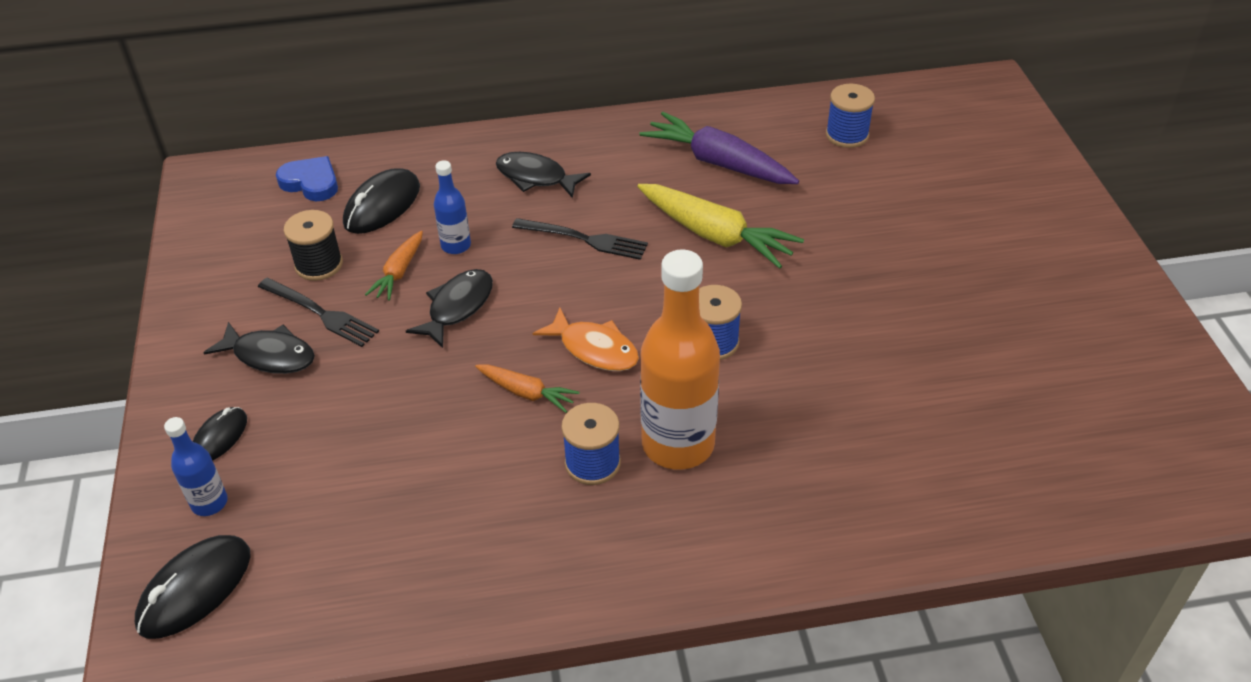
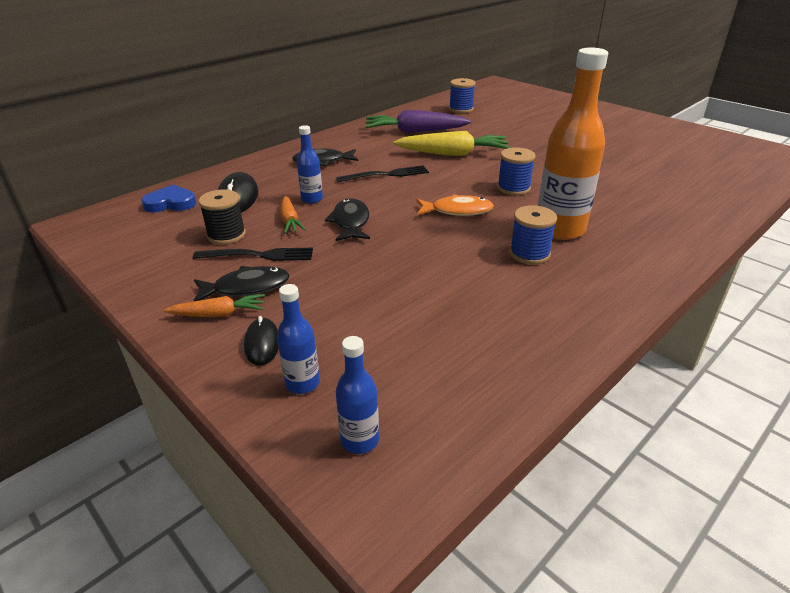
camera: 35 degrees left, 10 degrees down
black mouse [135,535,251,639] -> blue bottle [336,336,379,454]
orange carrot [475,364,580,413] -> orange carrot moved to [164,294,265,317]

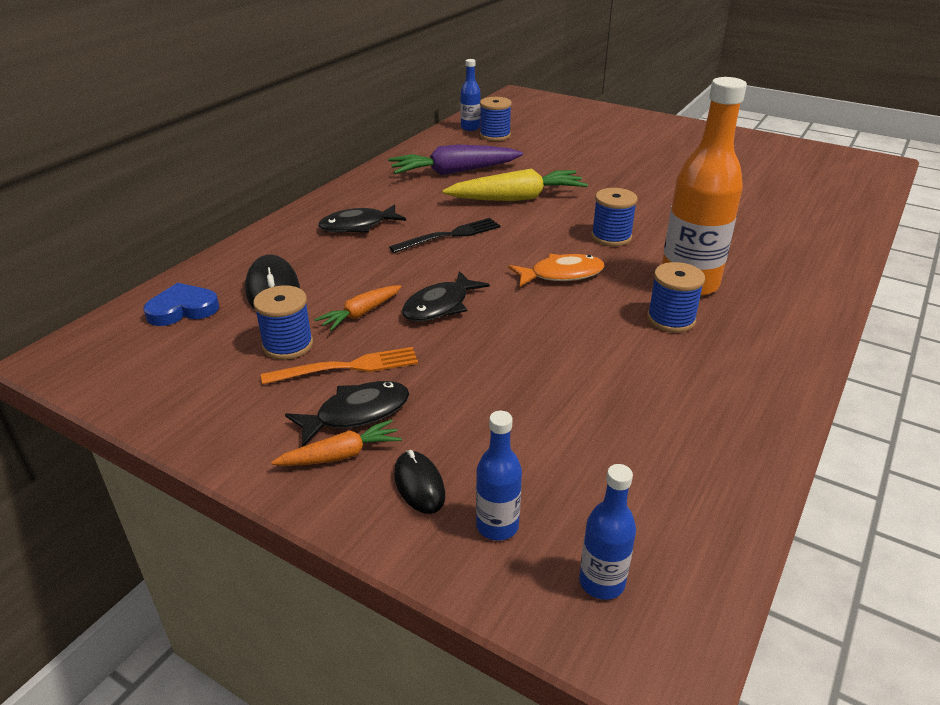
camera: 15 degrees left, 0 degrees up
black fork [193,248,313,261] -> orange fork [261,347,418,385]
black spool [199,189,246,245] -> blue spool [253,285,313,360]
orange carrot [280,196,306,234] -> orange carrot turned 75 degrees clockwise [314,285,402,331]
blue bottle [297,125,323,204] -> blue bottle moved to [460,59,481,131]
black fish [325,198,370,241] -> black fish turned 120 degrees counterclockwise [402,271,489,322]

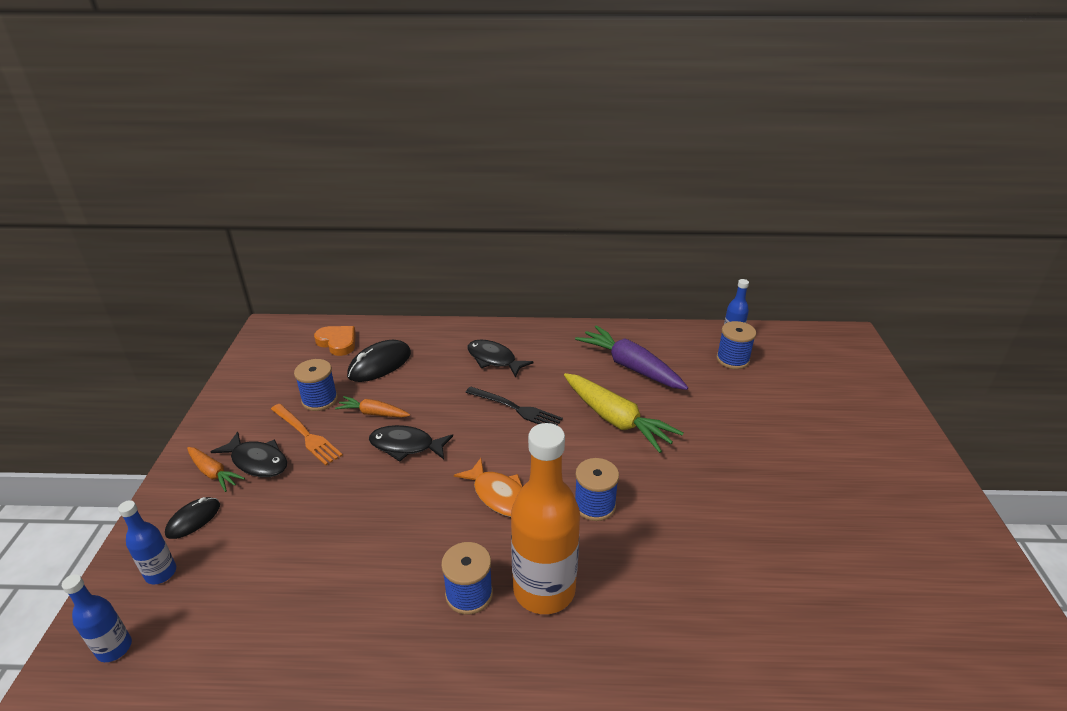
camera: 60 degrees right, 0 degrees up
blue heart [143,283,219,326] -> orange heart [314,326,356,356]

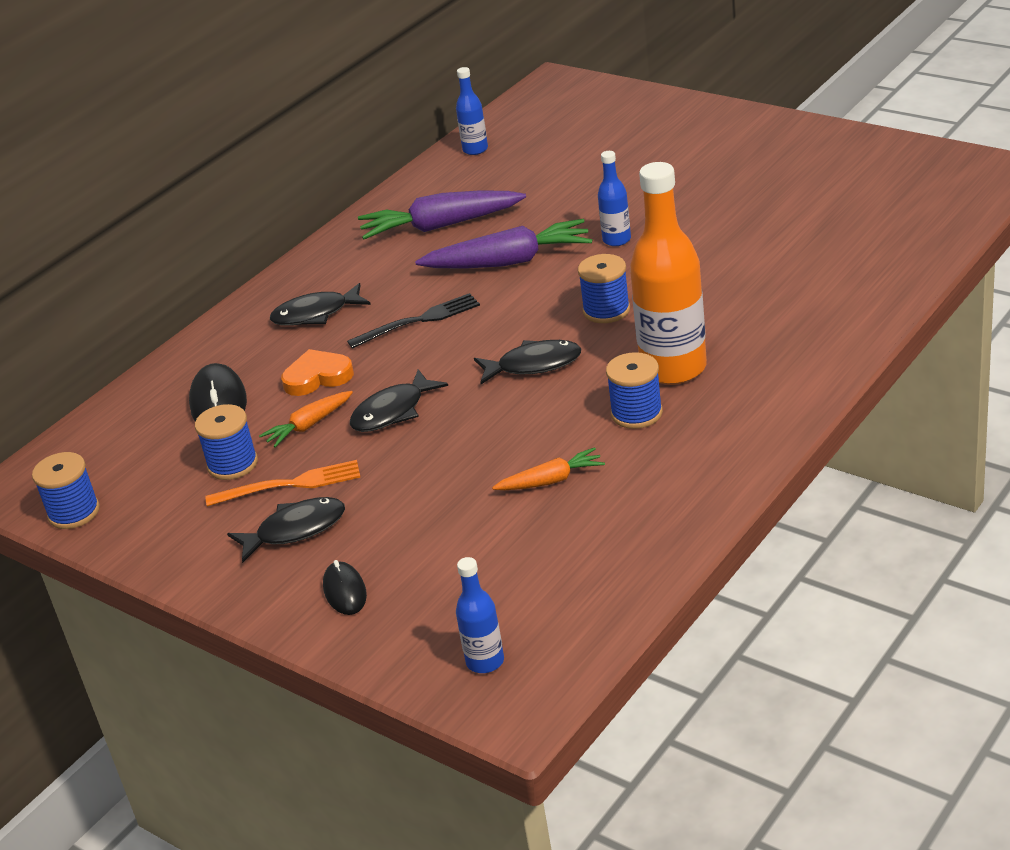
camera: 50 degrees left, 0 degrees up
blue bottle [118,500,176,584] -> blue bottle moved to [598,151,631,246]
orange carrot [187,447,245,492] -> orange carrot moved to [492,447,605,490]
orange heart [314,326,356,356] -> orange heart moved to [281,349,354,396]
orange fish [454,458,522,517] -> black fish [474,340,581,384]
yellow carrot [564,373,684,453] -> purple carrot [415,219,592,269]
blue spool [716,321,756,369] -> blue spool moved to [32,452,100,529]

